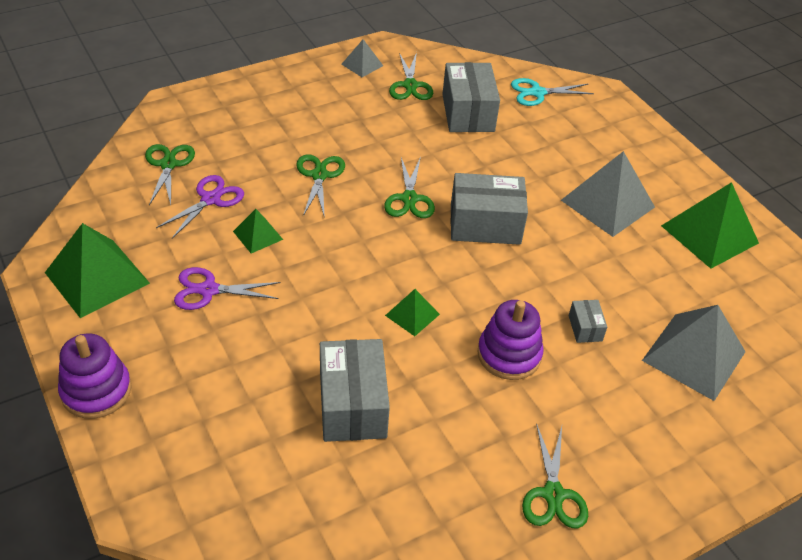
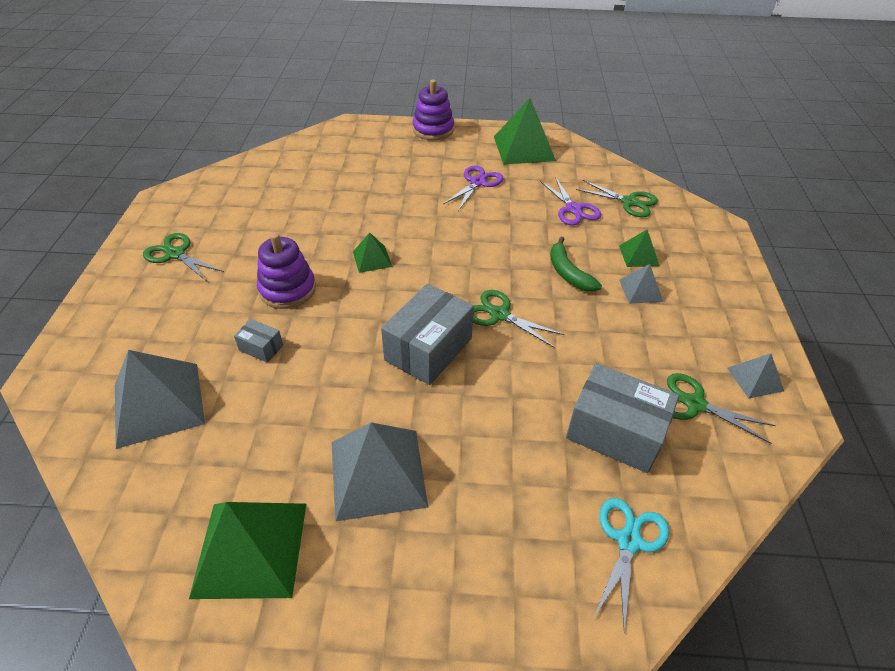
camera: 125 degrees right, 0 degrees up
green pyramid [233,209,283,254] -> green pyramid moved to [619,230,660,267]
green scissors [296,154,345,218] -> green banana [550,237,602,292]
grey box [320,339,390,442] -> none
none -> grey pyramid [619,264,663,304]

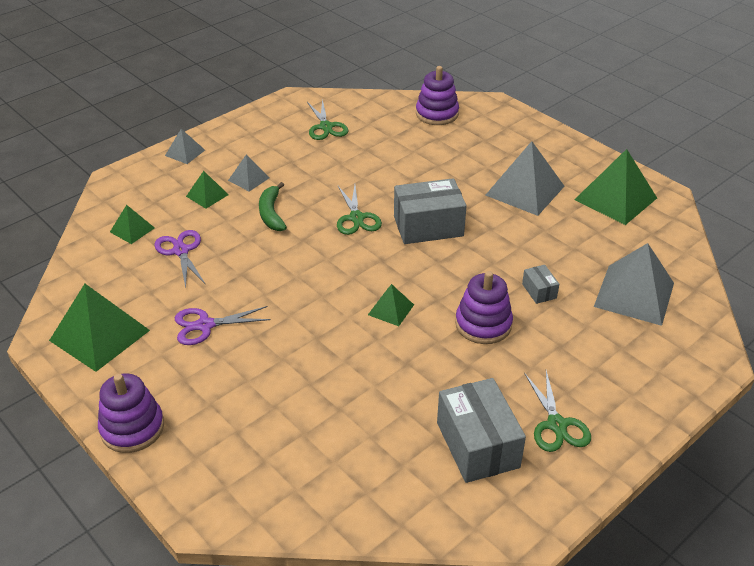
camera: 135 degrees left, 5 degrees down
purple scissors [540,177,601,226] -> purple scissors turned 45 degrees counterclockwise [154,230,206,288]
green banana [550,237,602,292] -> green banana turned 150 degrees clockwise [259,182,287,231]
grey box [566,363,679,473] -> grey box moved to [437,378,526,483]
green scissors [576,180,658,217] -> green pyramid [110,205,155,244]
turquoise scissors [594,498,669,633] -> purple stacking toy [416,66,459,125]
grey pyramid [727,353,784,398] -> grey pyramid moved to [165,129,205,164]

